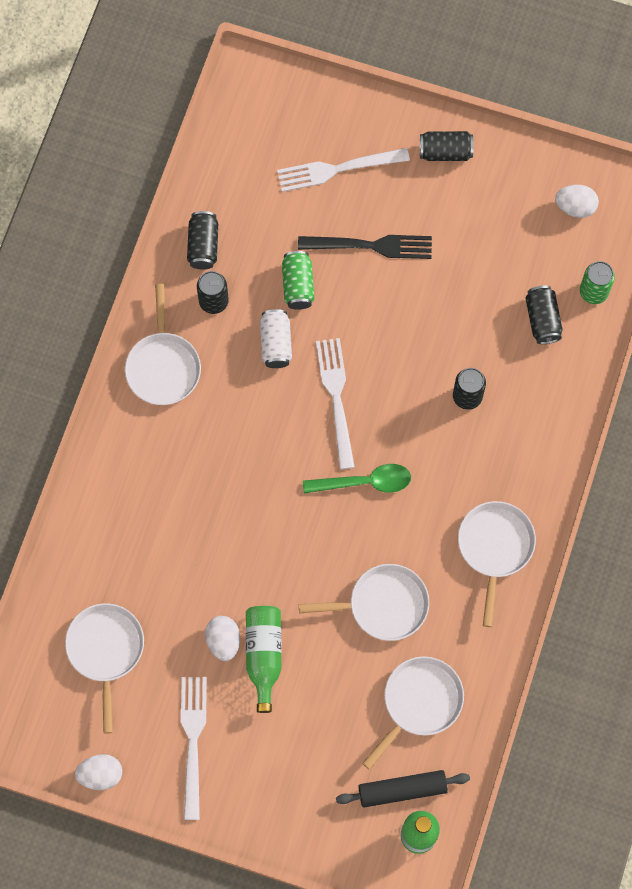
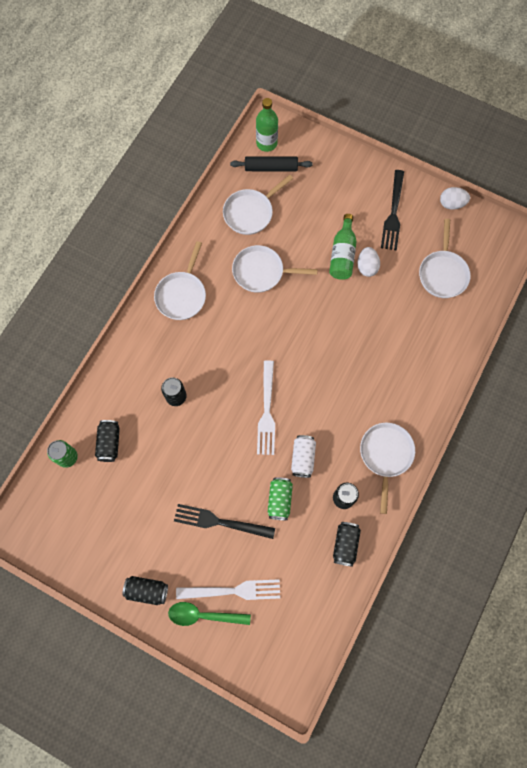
camera: 170 degrees left, 0 degrees up
white fork [181,677,207,820] -> black fork [381,170,404,250]
green spoon [303,464,411,493] -> green spoon moved to [168,602,251,626]
white egg [555,185,599,218] -> none

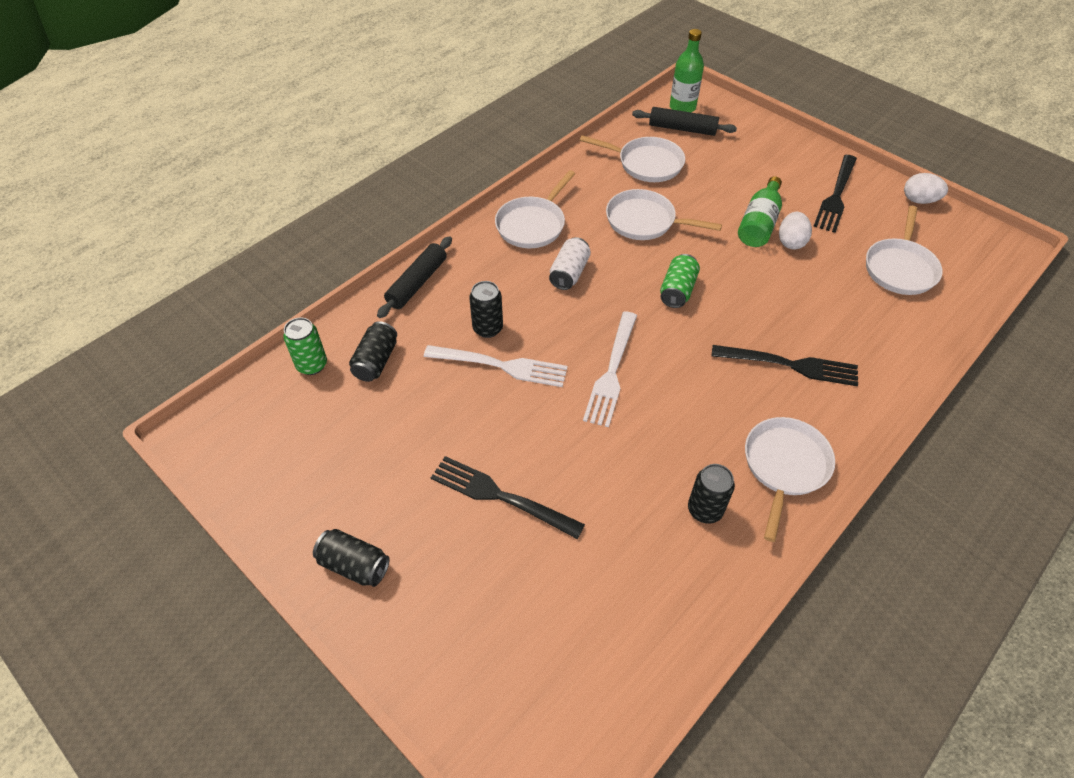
camera: 15 degrees right, 20 degrees down
green spoon [168,602,251,626] -> none
white fork [176,579,280,600] -> white fork moved to [424,345,568,387]
white pan [223,175,293,235] -> white pan turned 135 degrees counterclockwise [580,135,685,182]
green can [268,477,293,520] -> green can moved to [660,254,700,308]
white can [291,435,316,478] -> white can moved to [549,237,591,290]
black can [333,522,361,567] -> none
none -> black rolling pin [377,236,452,318]
none -> black fork [711,345,858,386]

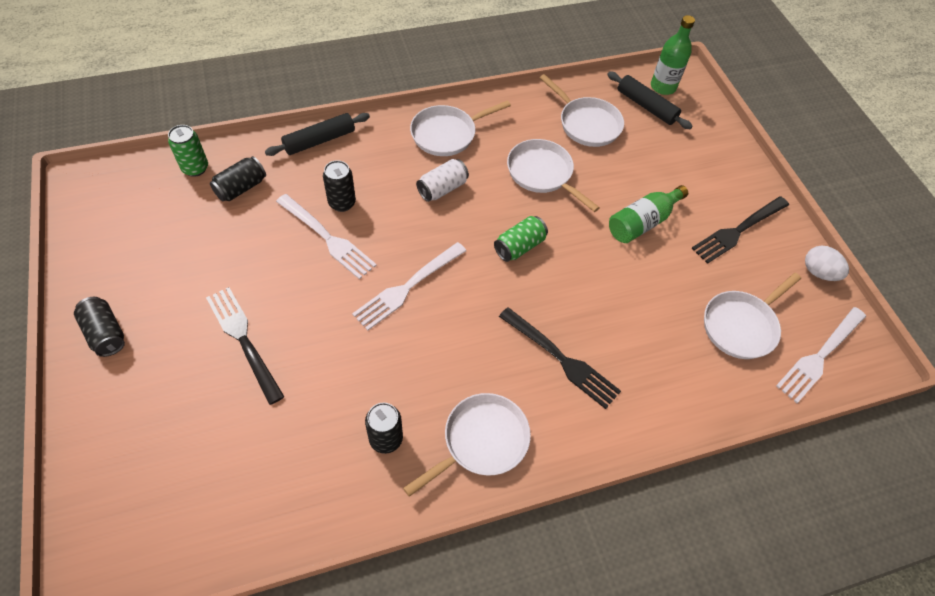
camera: 25 degrees right, 5 degrees up
white egg [779,212,812,250] -> none
none -> white fork [776,307,866,403]

